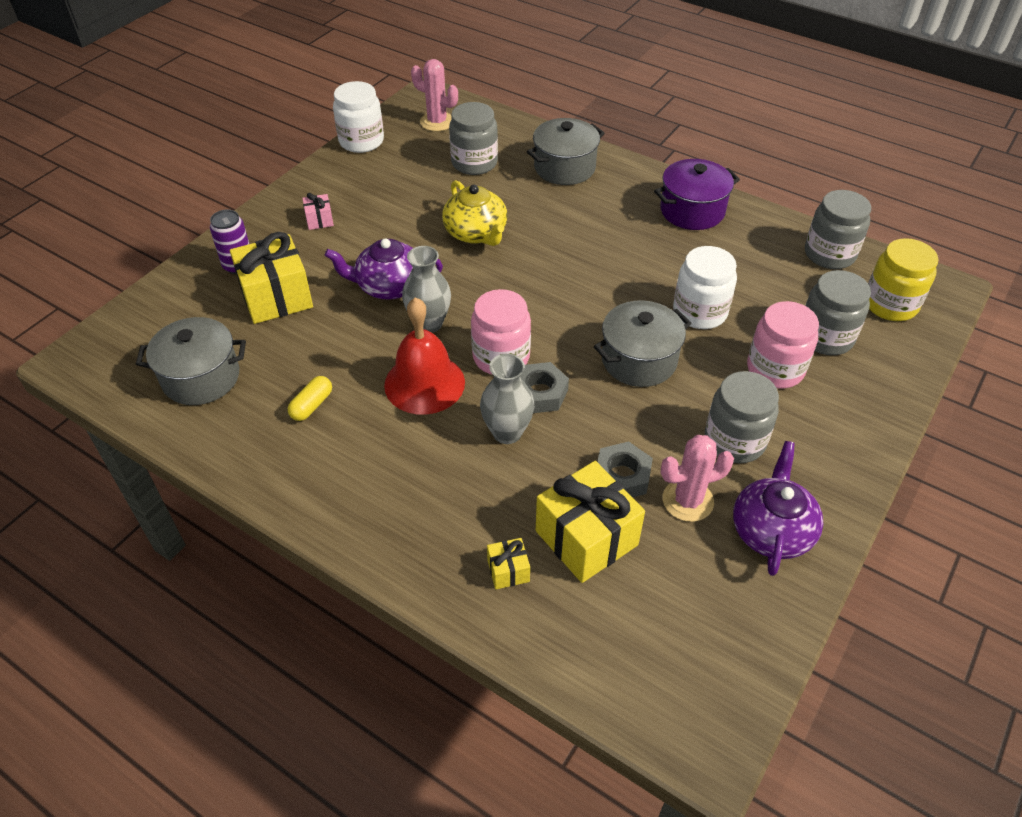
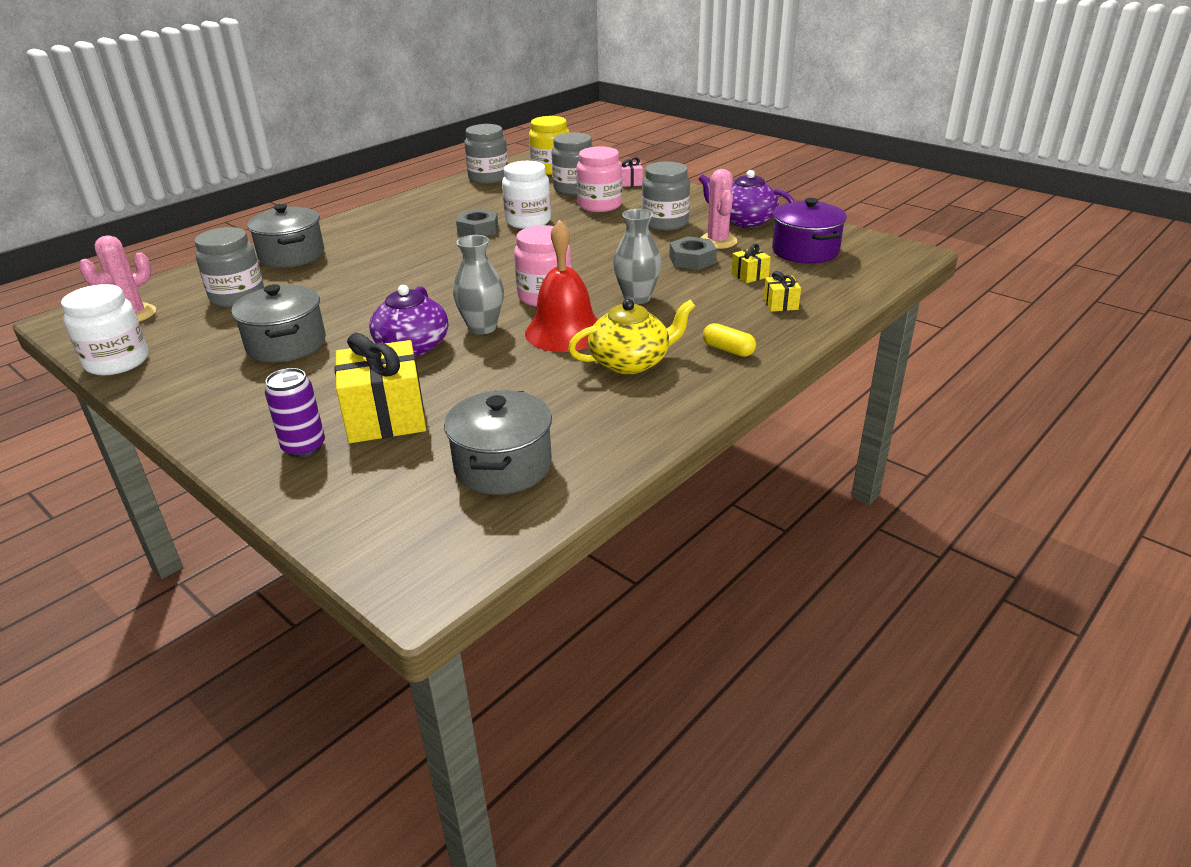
camera: 80 degrees left, 15 degrees down
yellow capsule [288,376,332,421] -> yellow capsule moved to [703,323,756,357]
pink gift [302,193,334,230] -> pink gift moved to [621,157,643,187]
yellow teapot [442,180,508,246] -> yellow teapot moved to [568,299,695,374]
grey nut [520,362,569,413] -> grey nut moved to [456,209,498,236]
yellow gift [536,461,645,583] -> yellow gift [731,244,771,283], size x0.46
grey pot [594,300,692,387] -> grey pot moved to [231,284,326,363]
purple pot [654,159,740,230] -> purple pot moved to [772,198,847,264]

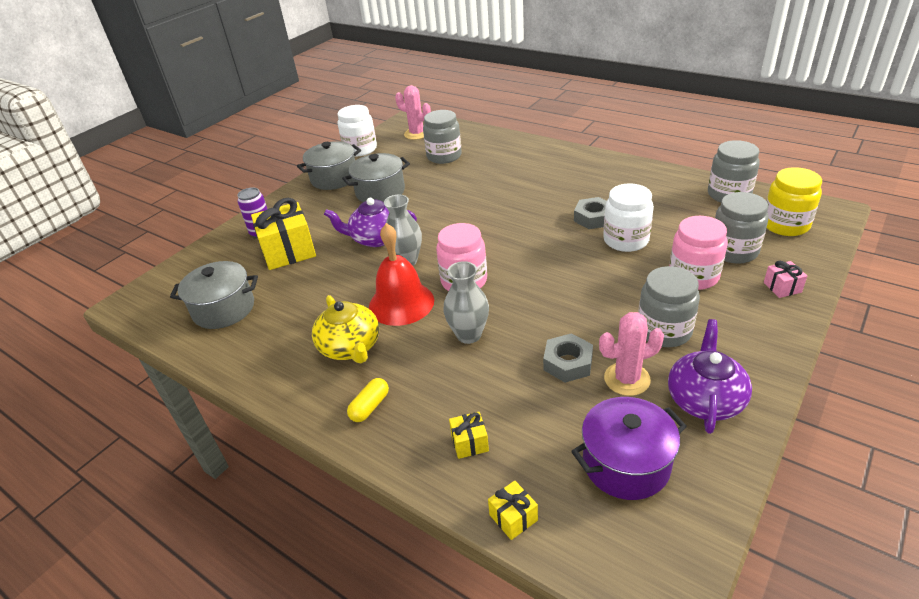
camera: 85 degrees right, 5 degrees up
grey pot [247,204,324,268] -> grey pot moved to [297,141,361,190]
yellow gift [731,244,771,283] -> yellow gift moved to [488,481,538,540]

